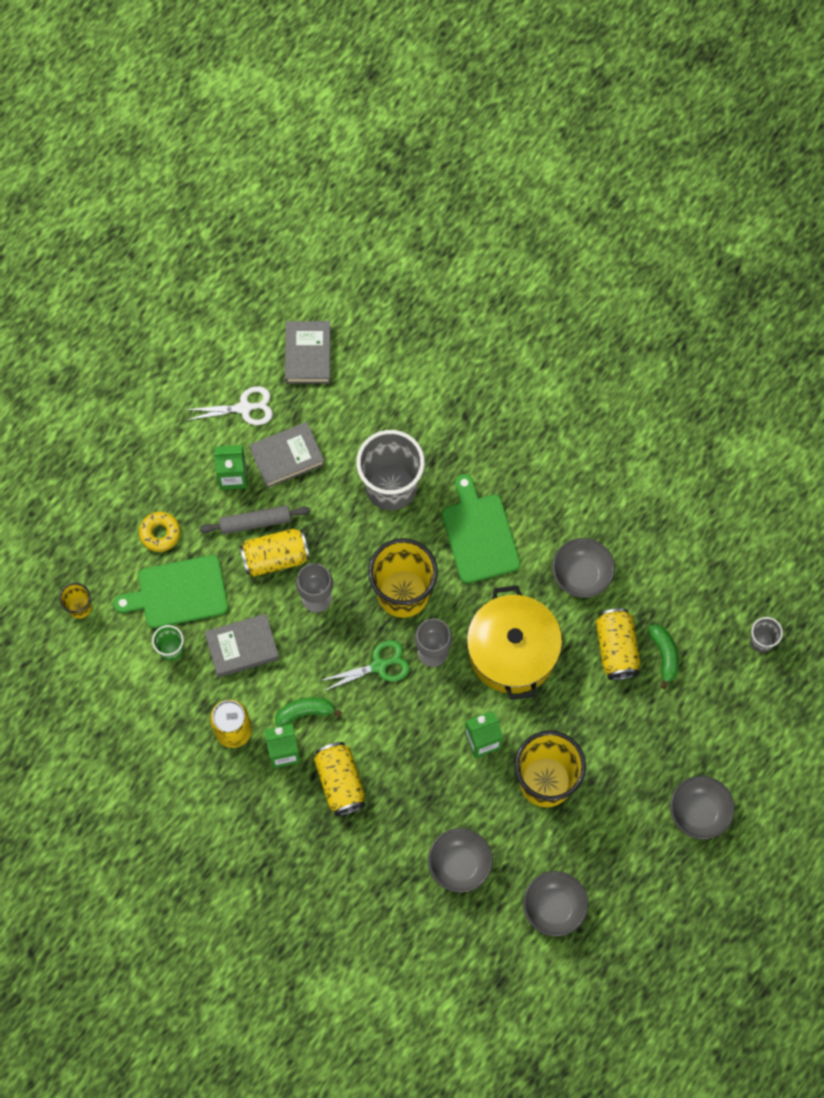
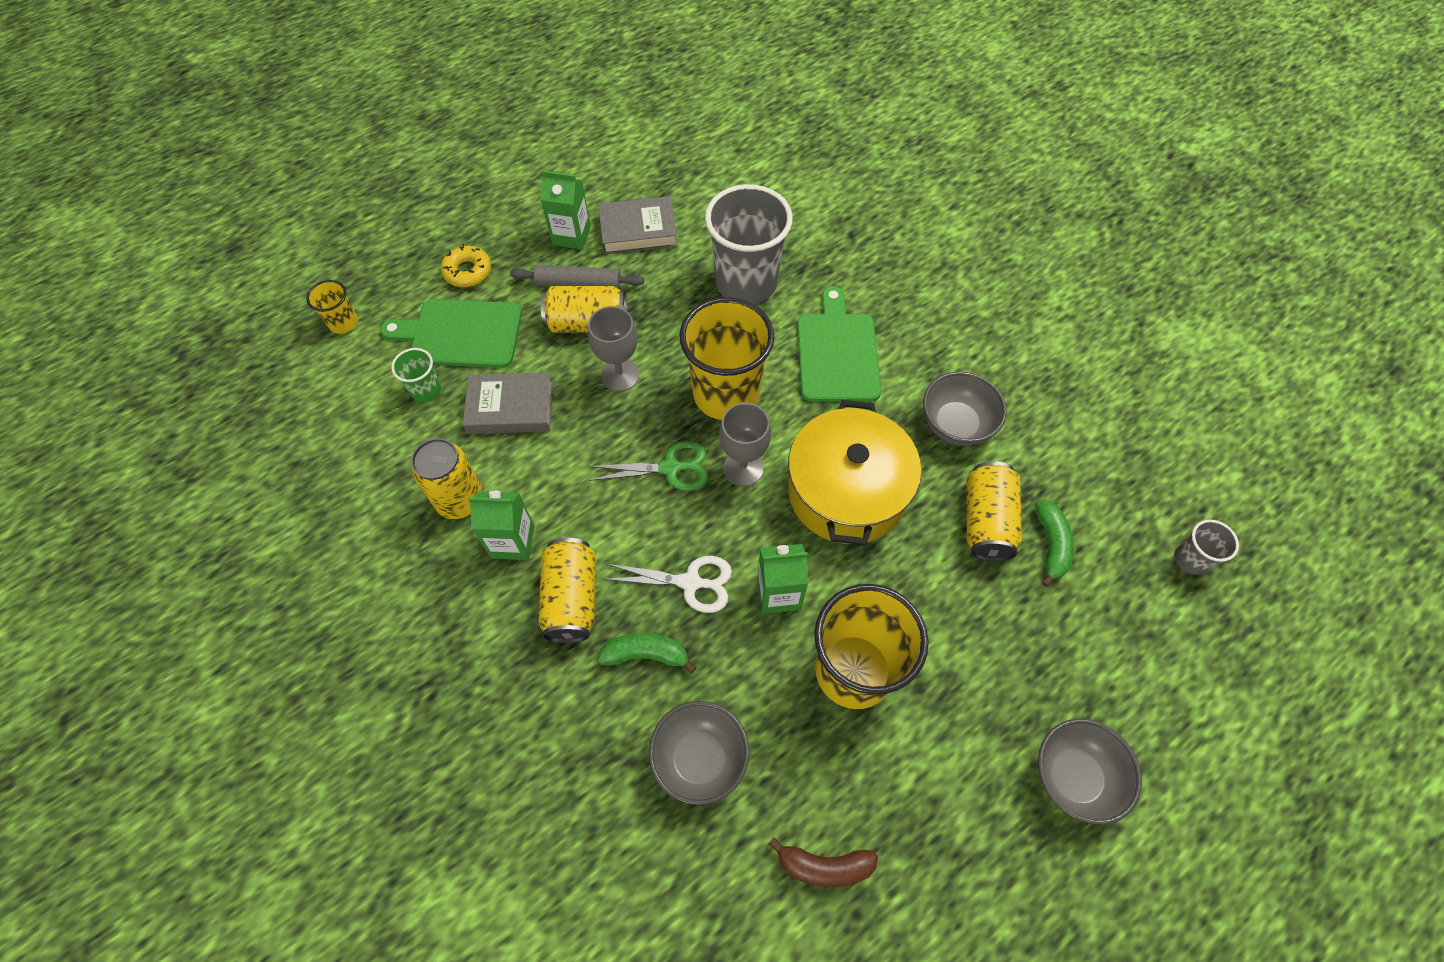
camera: 15 degrees right, 10 degrees down
white scissors [185,386,273,425] -> white scissors moved to [603,556,732,613]
green banana [275,697,342,727] -> green banana moved to [597,633,697,673]
grey book [285,321,331,384] -> none
grey bowl [523,871,588,936] -> brown banana [769,837,878,887]

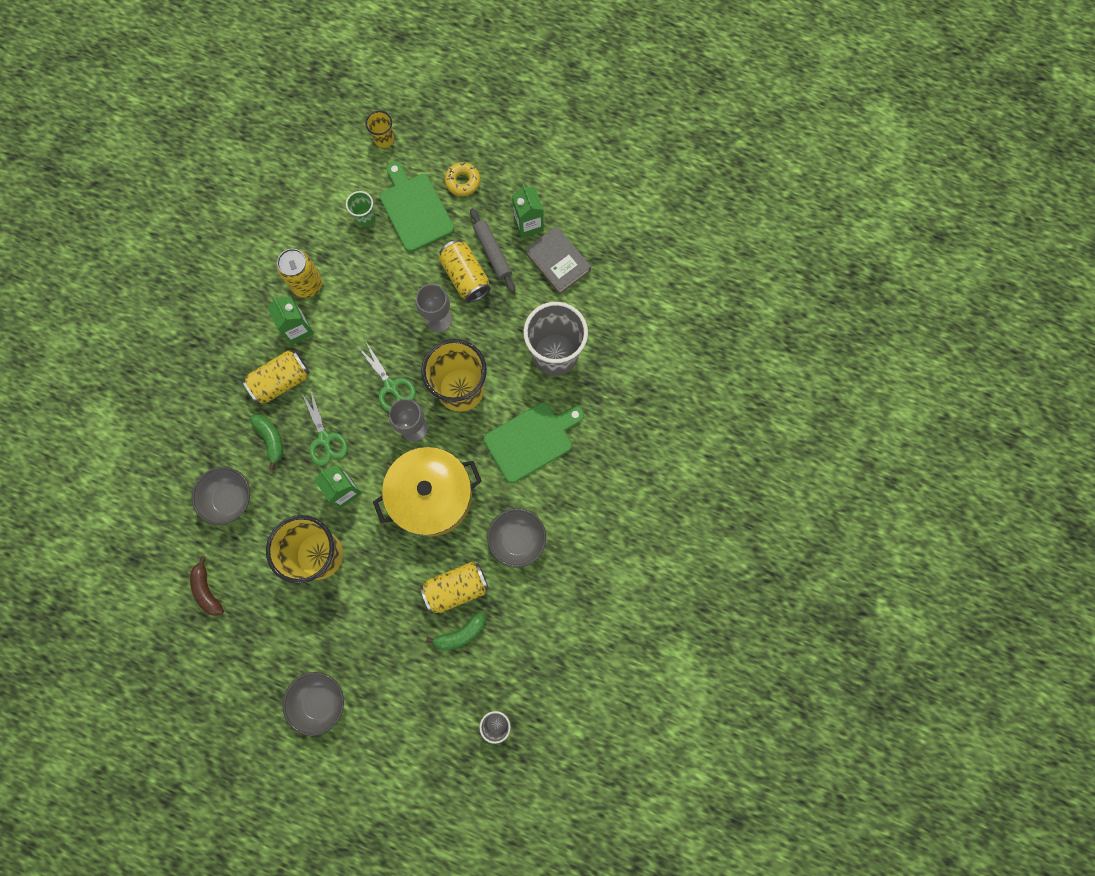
camera: 60 degrees right, 15 degrees up
grey book [463,372,553,434] -> none
white scissors [603,556,732,613] -> green scissors [302,387,348,466]

